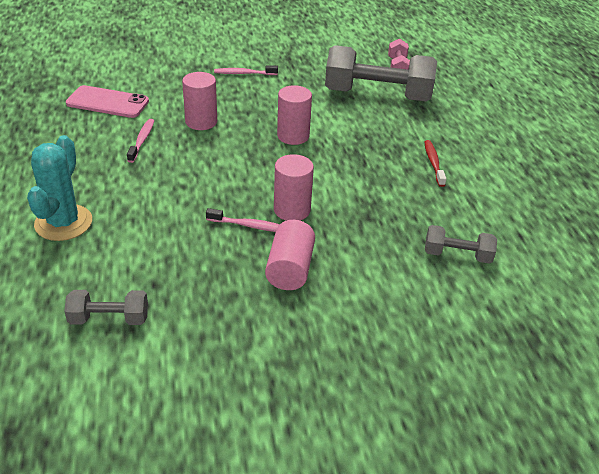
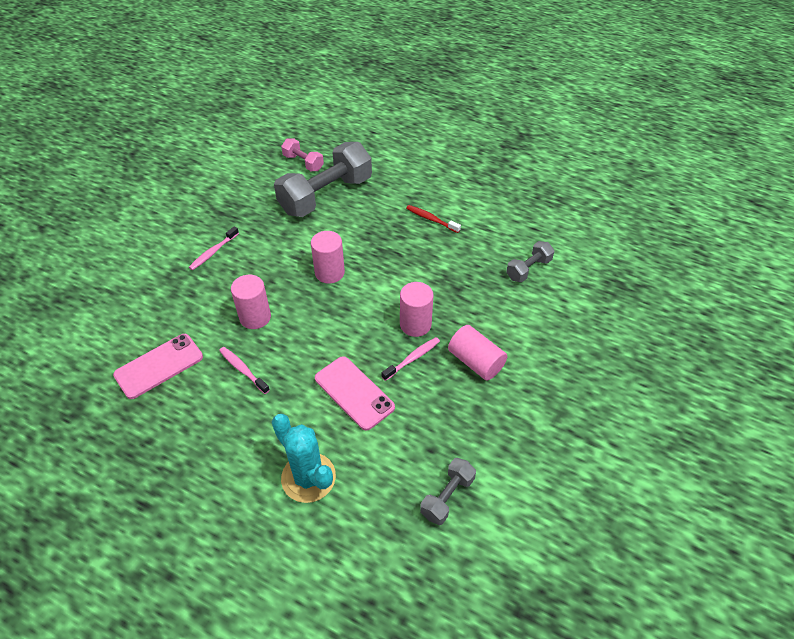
camera: 50 degrees left, 10 degrees up
none -> pink phone [315,356,395,430]

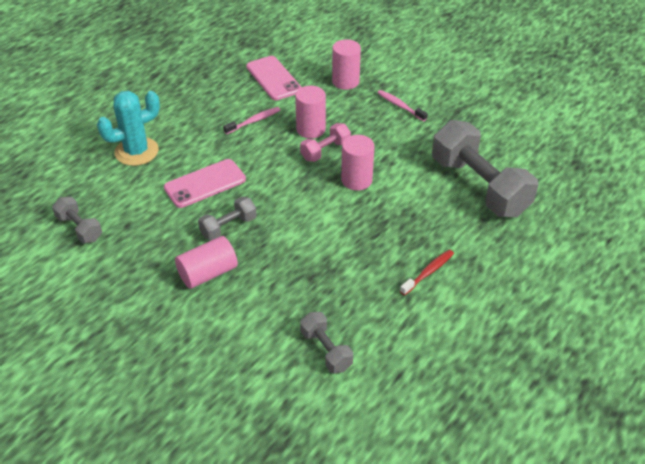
camera: 100 degrees right, 5 degrees down
pink dumbbell [281,138,324,171] -> pink dumbbell moved to [300,123,351,162]
pink toothbrush [381,337,440,381] -> grey dumbbell [198,196,257,240]
pink cylinder [400,282,434,337] -> pink cylinder moved to [332,39,361,90]

